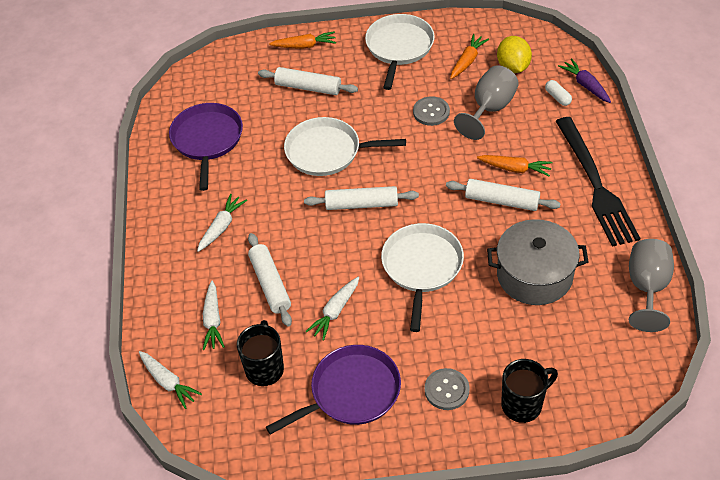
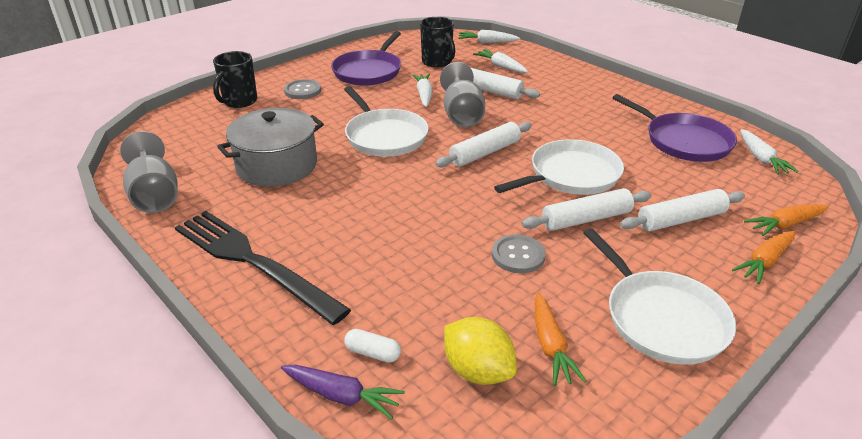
camera: 140 degrees right, 15 degrees down
white carrot [197,194,247,252] -> white carrot moved to [740,129,799,175]
white rolling pin [446,179,561,211] -> white rolling pin moved to [521,188,652,231]
grey goblet [454,65,519,140] -> grey goblet moved to [440,62,485,127]
orange carrot [477,155,553,177] -> orange carrot moved to [744,204,829,236]

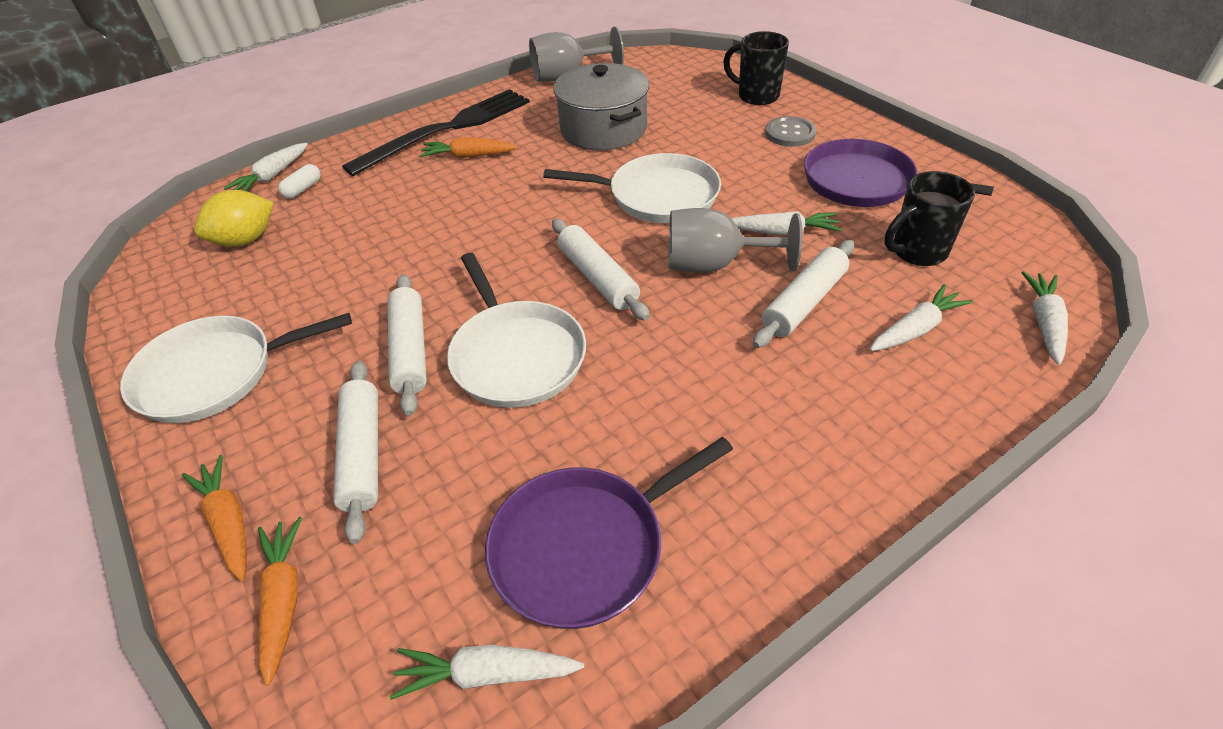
camera: 100 degrees right, 10 degrees up
purple carrot [281,365,405,419] -> white carrot [224,143,308,191]
white pan [344,86,429,157] -> white pan turned 150 degrees counterclockwise [543,153,721,223]
grey button [492,234,546,273] -> none
orange carrot [535,293,587,386] -> orange carrot moved to [419,137,518,159]

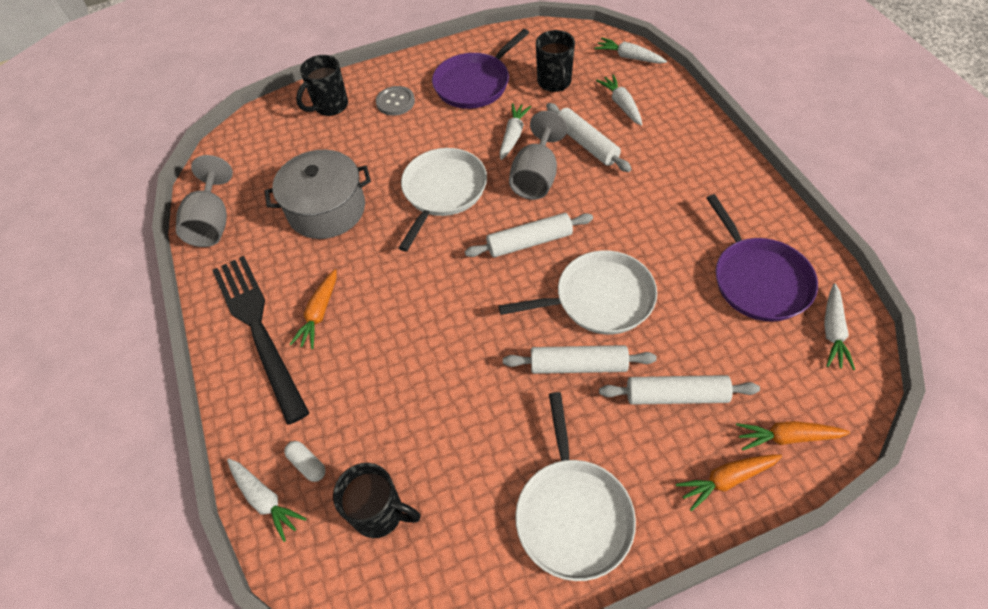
camera: 75 degrees left, 10 degrees up
yellow lemon [194,190,274,247] -> black mug [333,463,421,538]

